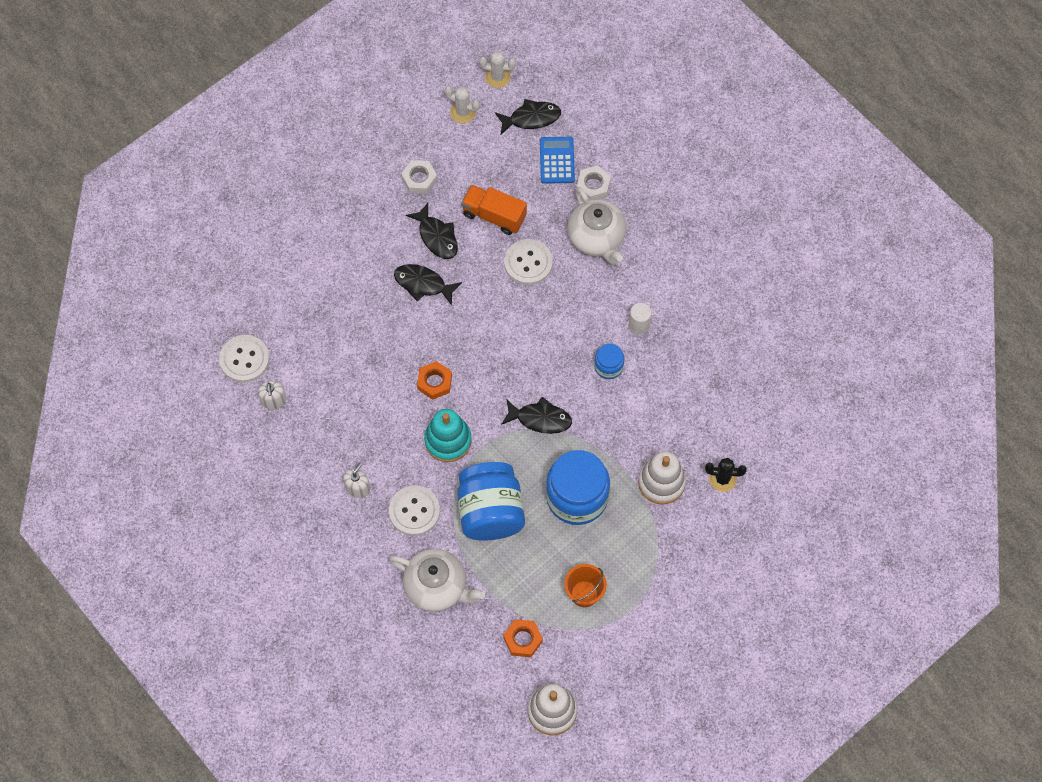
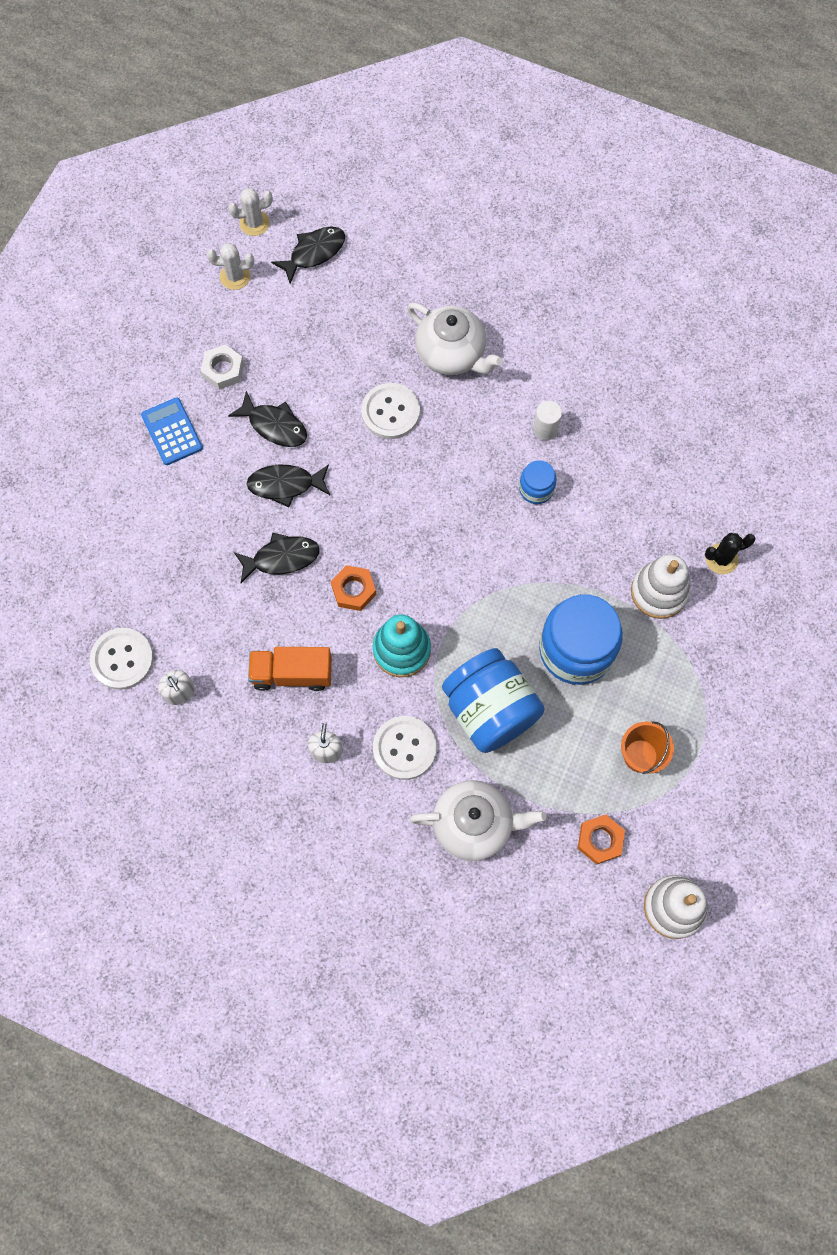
camera: 25 degrees left, 5 degrees up
orange truck [461,185,527,235] -> orange truck moved to [248,647,332,691]
black fish [501,397,572,434] -> black fish moved to [234,532,320,583]
blue calculator [540,137,575,184] -> blue calculator moved to [141,397,203,465]
white nut [577,166,611,200] -> none

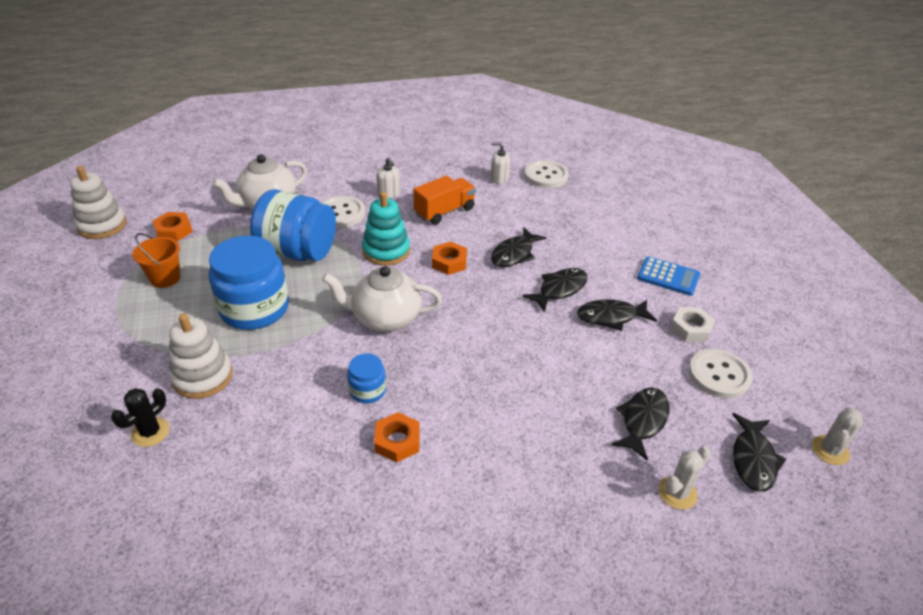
camera: 140 degrees right, 30 degrees down
white cactus [207,243,254,290] -> white cactus moved to [659,446,711,510]
white button [361,383,420,439] -> white button moved to [689,349,753,398]
white teapot [407,303,503,375] -> white teapot moved to [322,266,442,332]
white cylinder [533,401,562,440] -> orange nut [374,412,420,463]
none -> black fish [612,387,669,461]

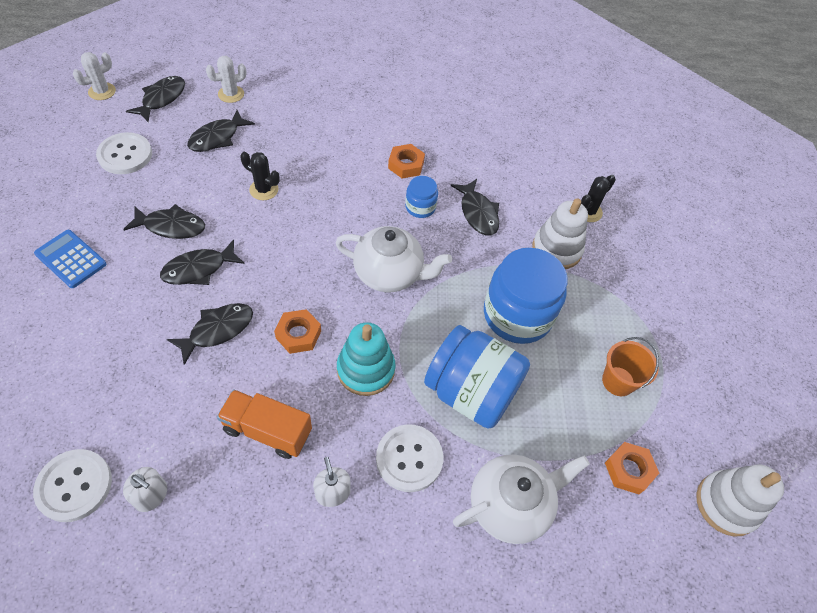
camera: 170 degrees left, 15 degrees up
orange truck [413,176,476,225] -> orange truck turned 45 degrees clockwise [217,389,312,459]
white nut [670,307,715,342] -> none
none -> black cactus [240,152,280,200]
none -> black fish [451,179,499,235]

